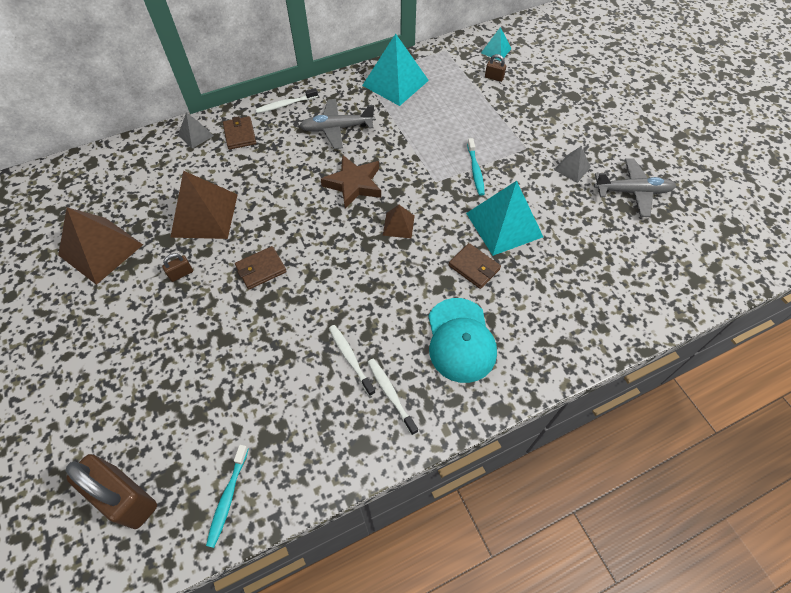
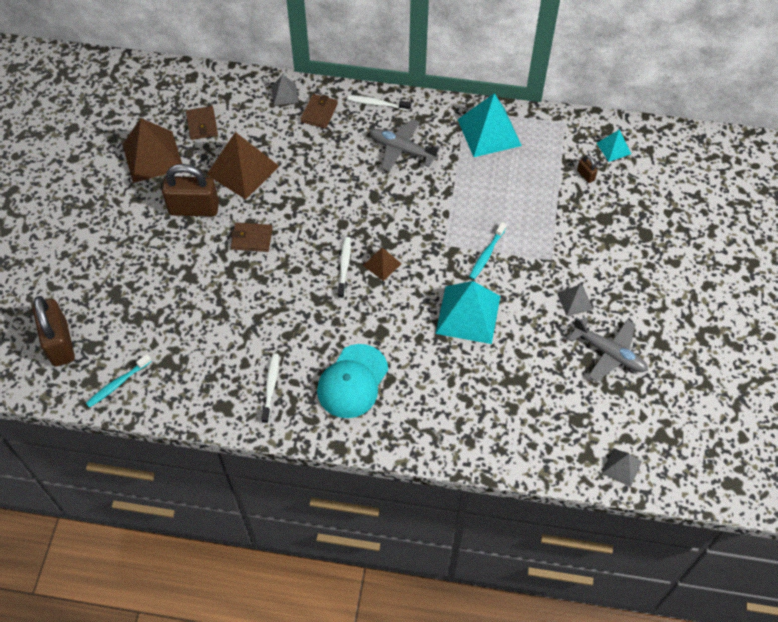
camera: 35 degrees right, 0 degrees up
brown padlock [162,253,193,282] -> brown padlock [162,164,219,217], size x2.36
brown star [321,155,381,209] -> none
white toothbrush [329,325,376,396] -> white toothbrush moved to [338,237,351,299]
brown wallet [449,243,501,289] -> brown wallet moved to [186,106,218,140]
none -> grey pyramid [602,448,642,487]

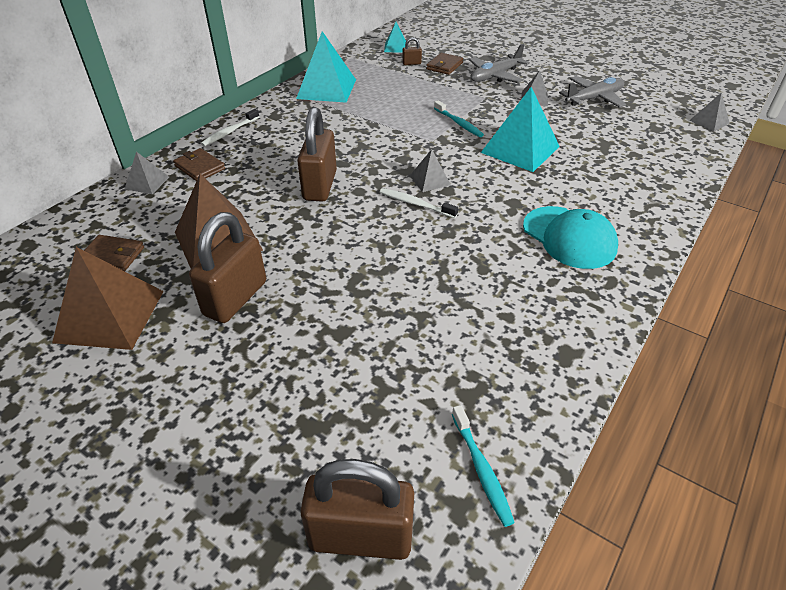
camera: 65 degrees left, 15 degrees down
brown wallet [231,222,273,252] -> brown wallet moved to [426,53,463,75]
white toothbrush [261,353,279,424] -> none
brown pyramid [363,247,402,281] -> grey pyramid [410,149,451,192]
grey plane [369,119,441,172] -> grey plane moved to [469,44,530,83]
none -> brown padlock [297,107,337,202]

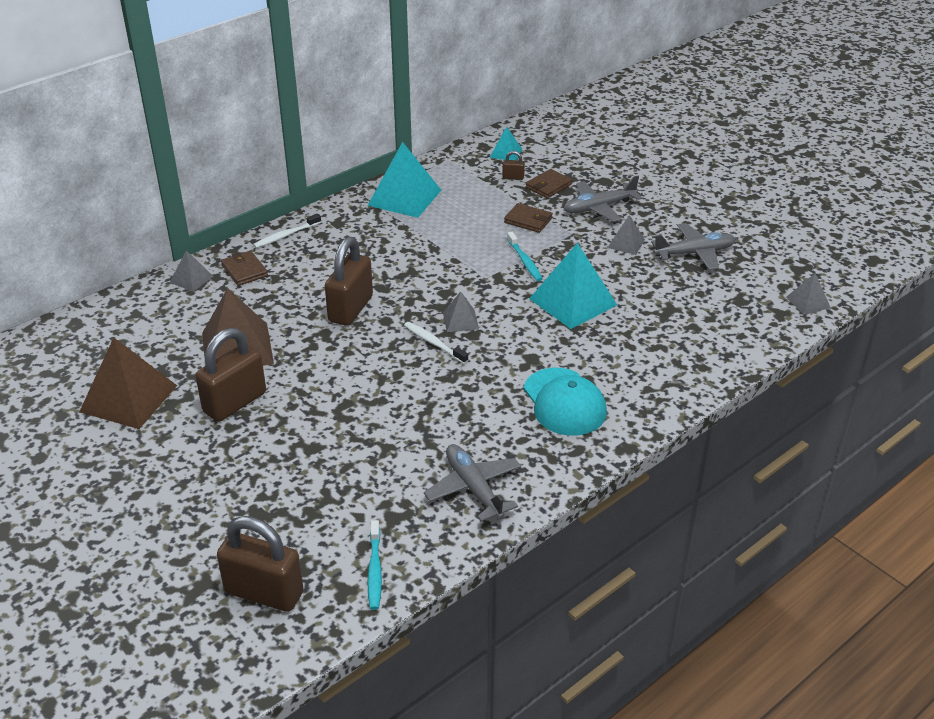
camera: 15 degrees right, 5 degrees down
brown wallet [84,235,144,271] -> brown wallet moved to [504,203,553,233]
none -> grey plane [424,444,521,521]

